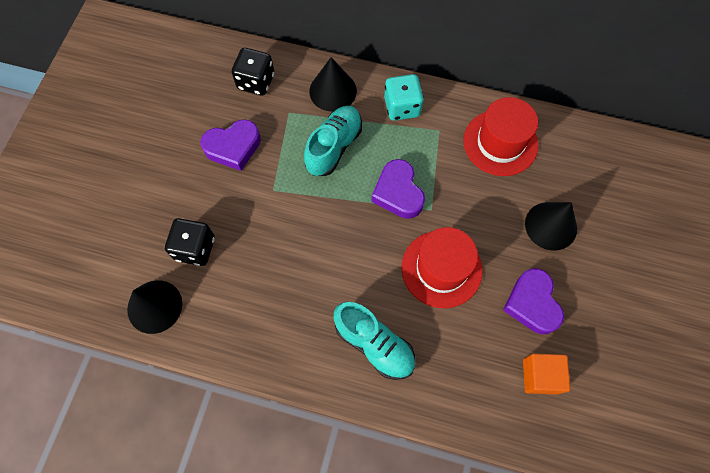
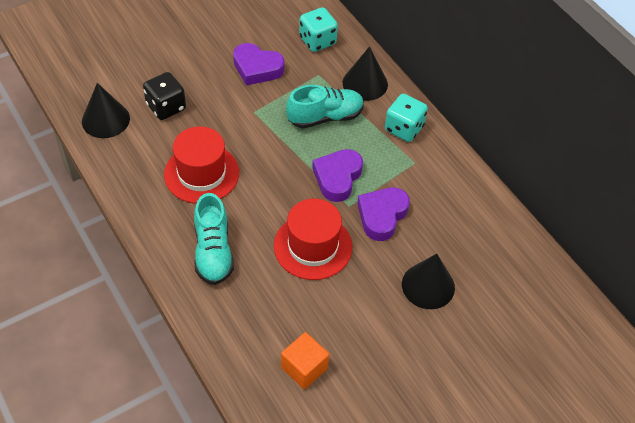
camera: 40 degrees right, 15 degrees down
black dice [232,48,274,96] -> turquoise dice [299,7,338,52]
red hat [463,97,538,176] -> red hat moved to [164,126,239,204]
purple heart [503,268,564,334] -> purple heart moved to [357,187,410,241]

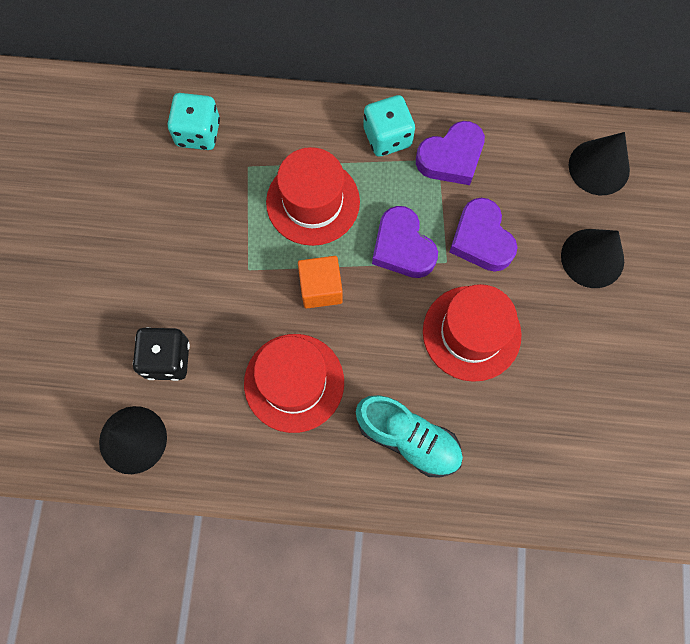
camera: 50 degrees left, 20 degrees up
purple heart [233,43,285,86] -> purple heart moved to [416,121,485,185]
orange cube [281,332,329,389] -> orange cube moved to [298,256,343,308]
turquoise shoe [286,85,364,128] -> red hat [266,147,360,246]
black cone [343,47,388,101] -> black cone moved to [569,132,630,195]

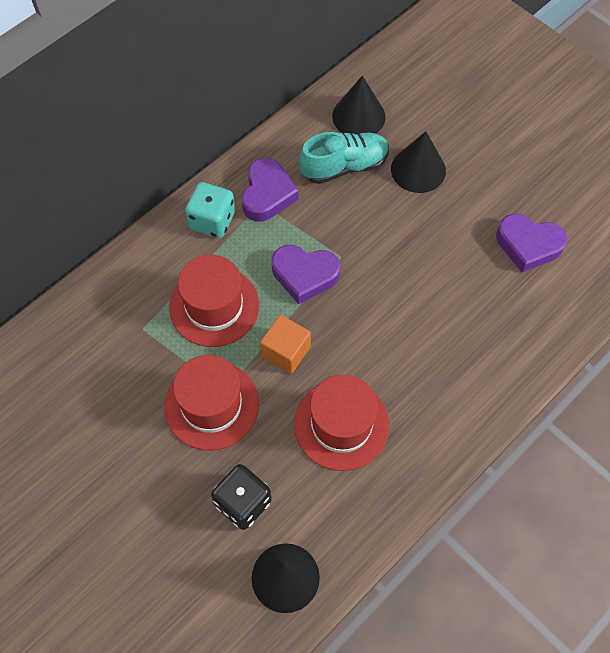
camera: 50 degrees left, 10 degrees down
turquoise dice [167,93,220,150] -> none
turquoise shoe [356,395,463,477] -> turquoise shoe moved to [299,132,389,184]
red hat [423,284,522,382] -> red hat moved to [164,355,259,450]
purple heart [449,198,517,272] -> purple heart moved to [496,214,567,272]

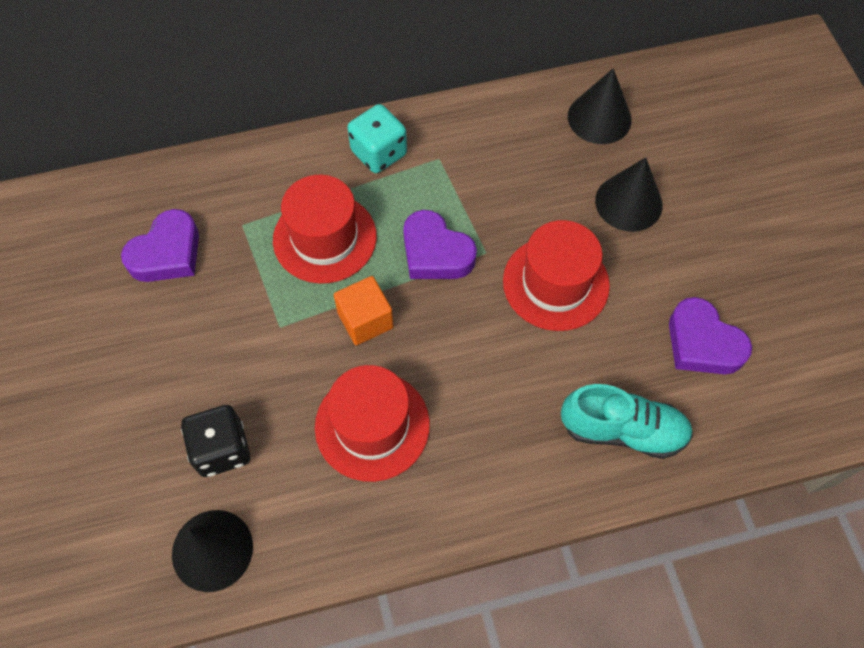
camera: 30 degrees right, 0 degrees up
red hat [164,355,259,450] -> red hat moved to [503,220,610,331]
purple heart [242,158,299,222] -> purple heart moved to [121,209,199,282]
turquoise shoe [299,132,389,184] -> turquoise shoe moved to [561,384,693,459]

